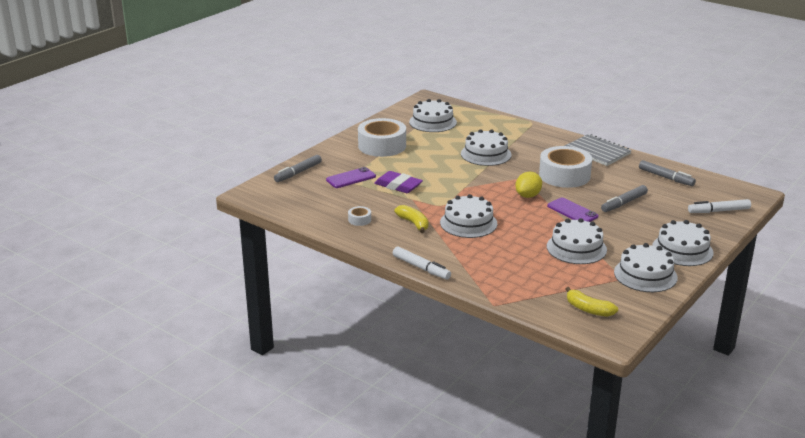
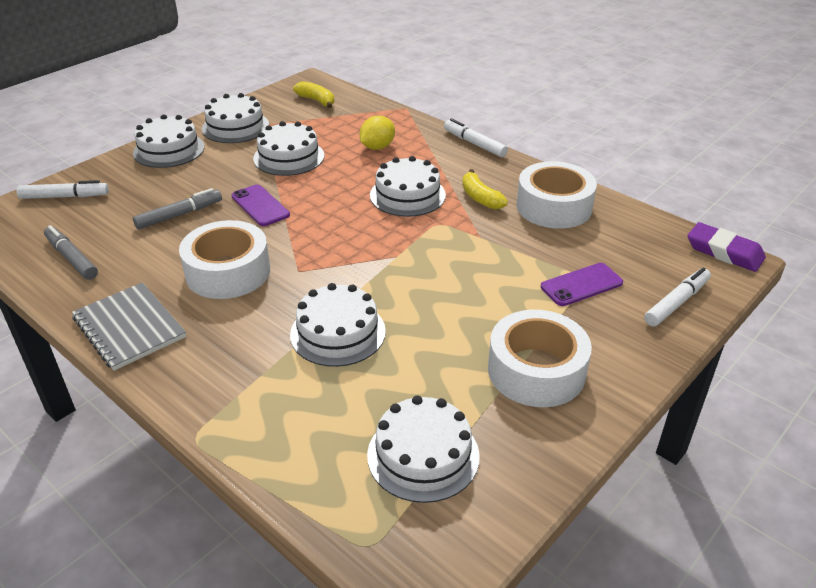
camera: 175 degrees left, 10 degrees up
grey marker [274,155,322,182] -> white marker [644,268,711,326]
white tape [348,206,371,226] -> white tape [516,161,597,229], size x2.39
purple eraser [374,171,423,193] -> purple eraser moved to [687,222,766,272]
yellow lemon [515,172,542,198] -> yellow lemon moved to [360,116,395,150]

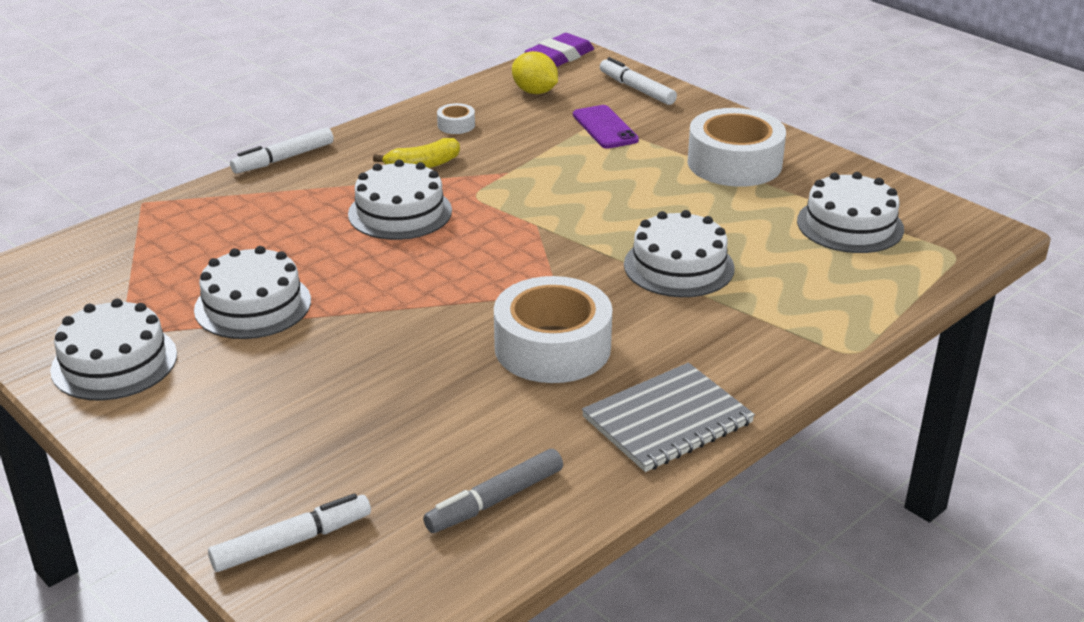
camera: 85 degrees left, 5 degrees down
white marker [17,180,109,199] -> white marker turned 60 degrees clockwise [208,493,371,572]
white cake [133,114,204,168] -> none
grey marker [133,188,222,229] -> none
purple phone [232,184,290,226] -> none
yellow banana [293,81,334,108] -> none
yellow lemon [360,116,395,150] -> yellow lemon moved to [512,51,558,94]
white tape [516,161,597,229] -> white tape [437,103,475,134], size x0.42

